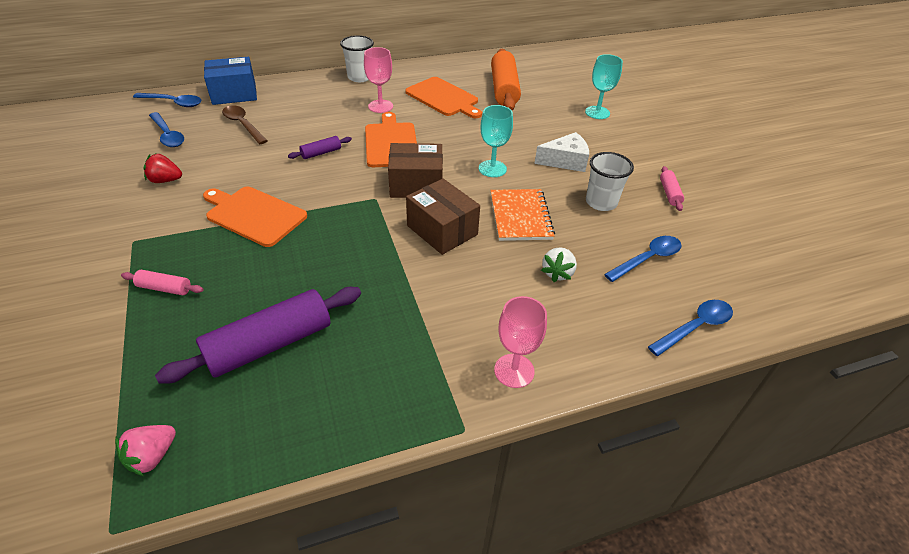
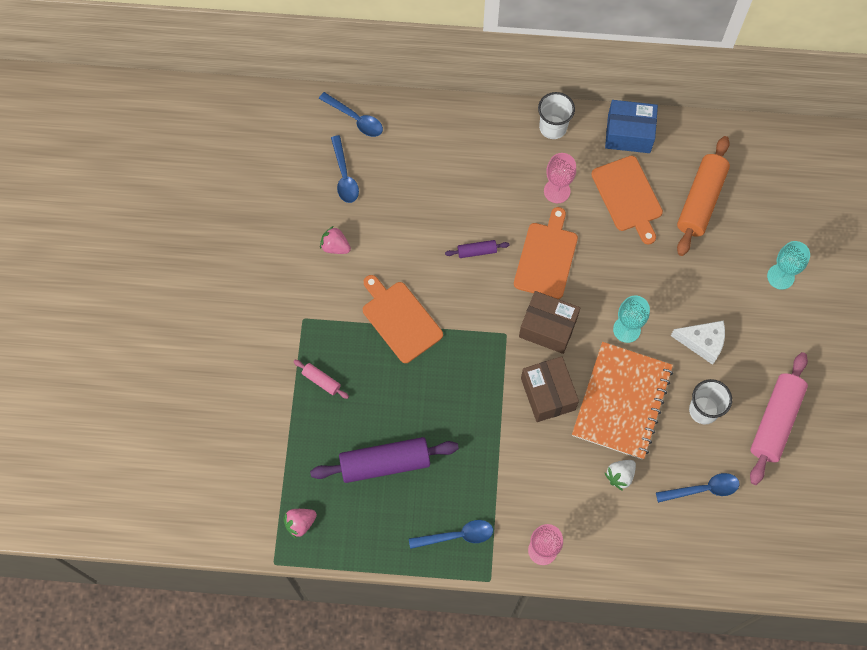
camera: 25 degrees right, 25 degrees up
red strawberry [143,154,182,183] -> pink strawberry [320,226,351,254]
blue box [204,57,257,105] -> blue box moved to [605,100,658,153]
brown spoon [222,105,268,144] -> none
orange notebook [490,189,555,241] -> orange notebook [572,342,673,460], size x1.53
blue spoon [648,300,733,356] -> blue spoon moved to [409,520,493,549]
pink rolling pin [660,166,684,211] -> pink rolling pin [750,352,808,485], size x2.16

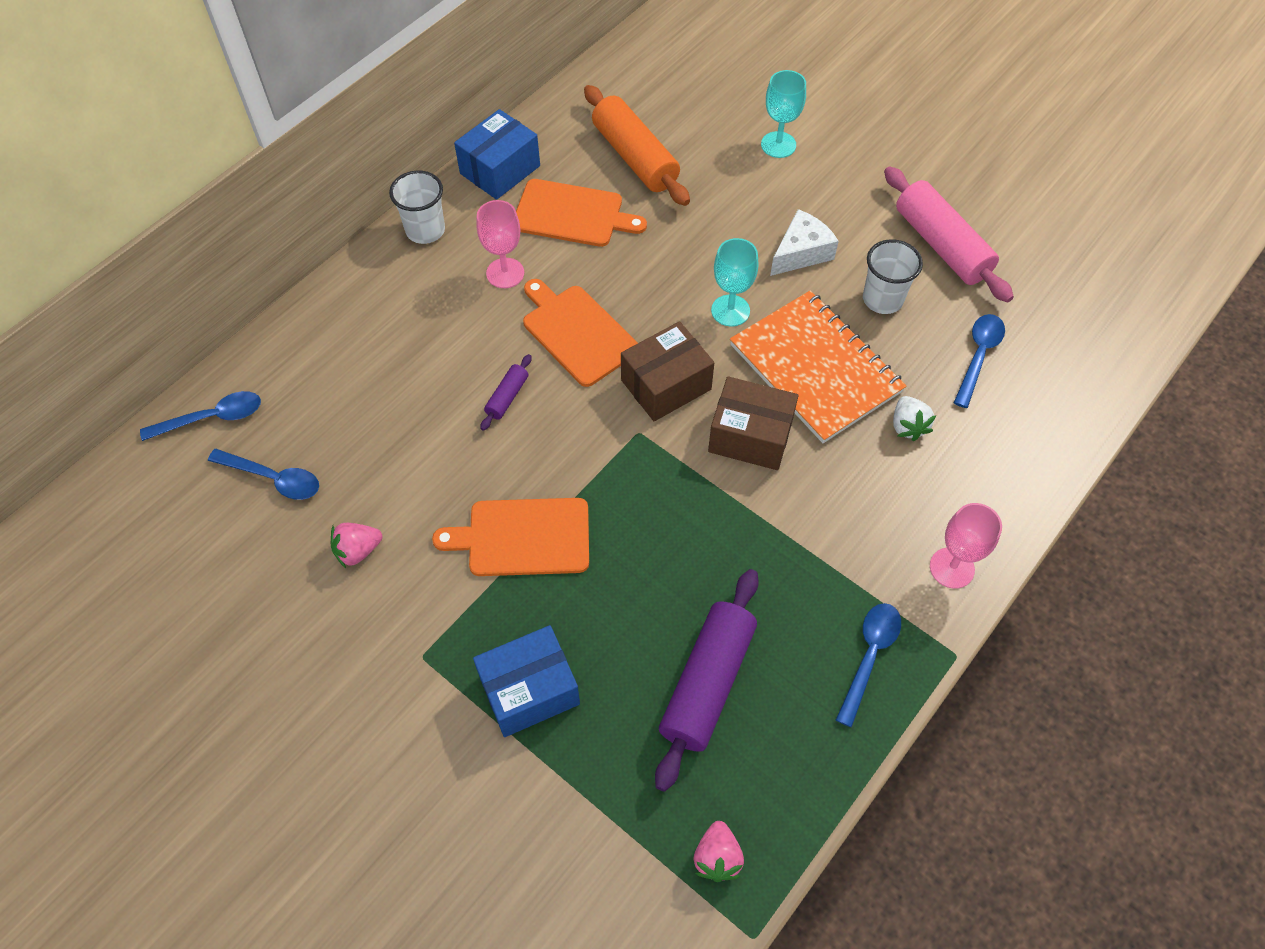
camera: 55 degrees left, 10 degrees down
pink rolling pin [293,360,349,399] -> blue box [473,625,580,737]

